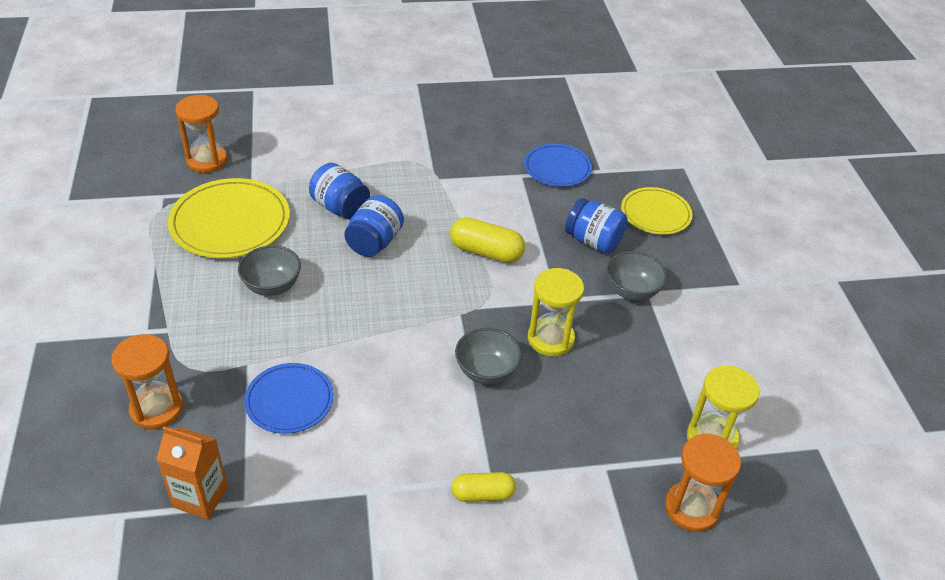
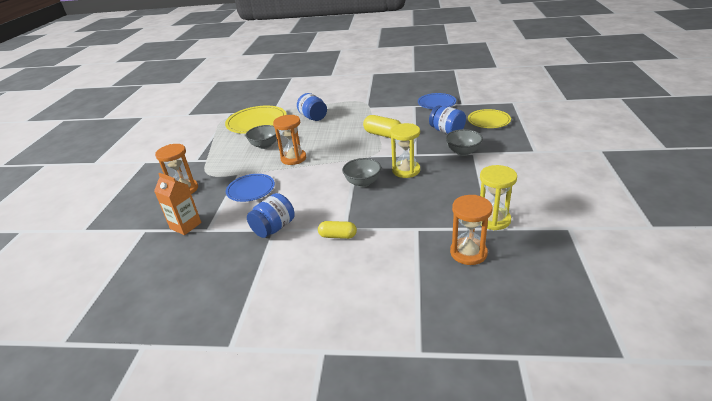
camera: 20 degrees right, 10 degrees down
orange hourglass [175,95,227,173] -> orange hourglass moved to [273,115,306,165]
blue jar [344,195,404,257] -> blue jar moved to [247,193,294,238]

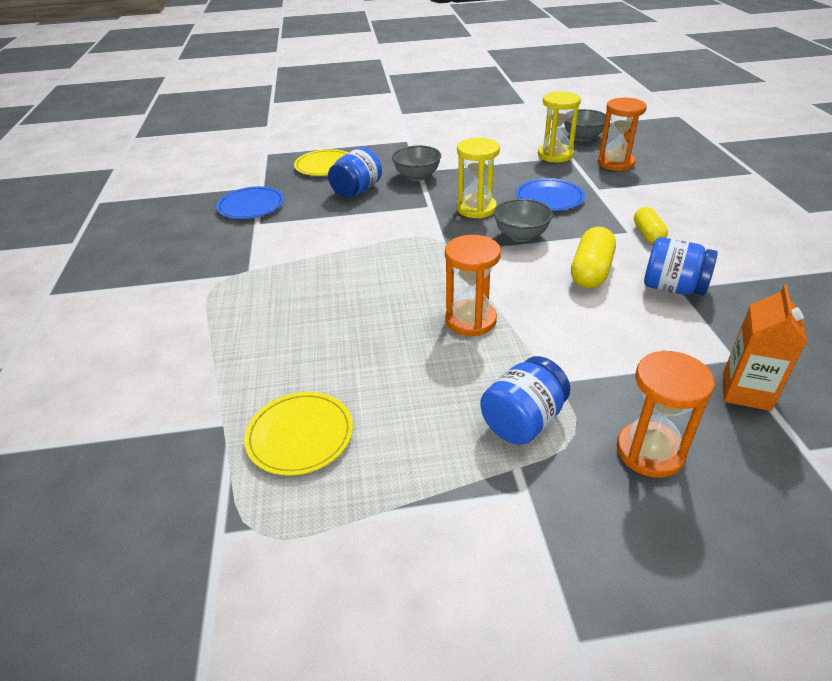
camera: 105 degrees left, 5 degrees up
yellow plate [225,106,287,134] -> yellow plate [244,392,353,476], size x0.62
blue plate [226,174,275,202] -> blue plate moved to [516,178,585,211]
grey bowl [246,125,277,149] -> grey bowl moved to [564,109,606,141]
blue jar [297,93,327,121] -> blue jar moved to [480,356,570,445]
yellow capsule [363,115,402,138] -> yellow capsule moved to [571,227,616,288]

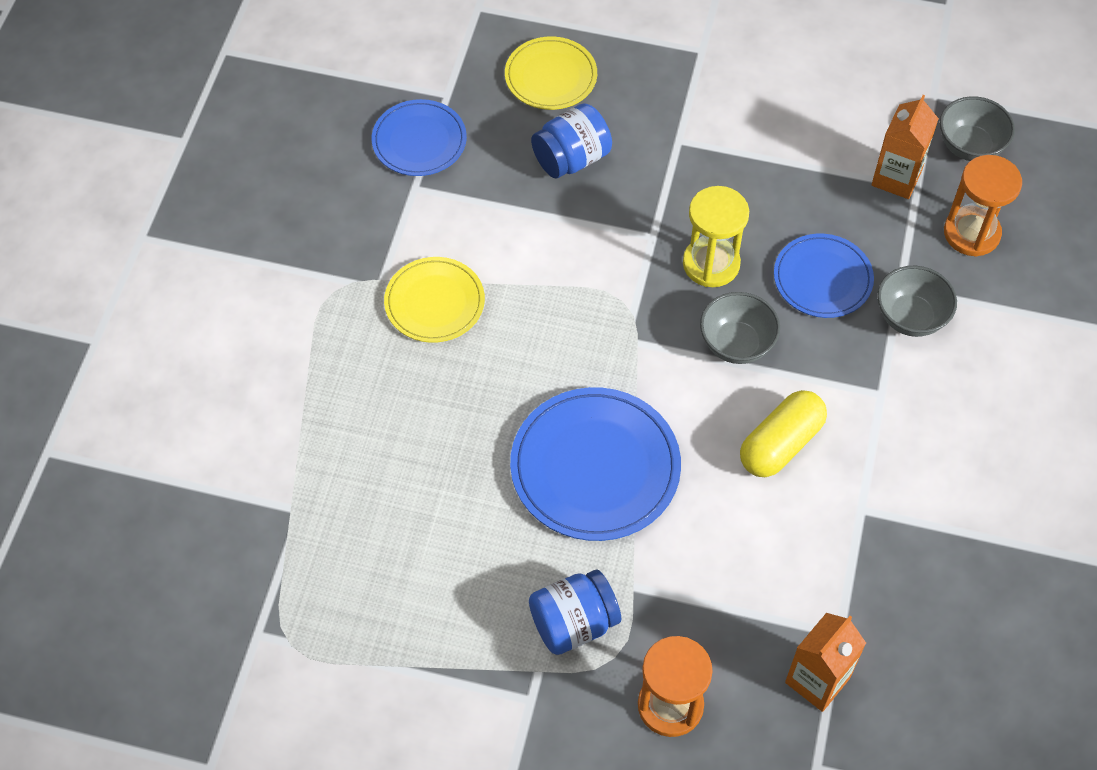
camera: 20 degrees right, 20 degrees up
yellow plate [244,392,353,476] -> yellow plate moved to [384,257,485,343]
grey bowl [392,145,441,181] -> grey bowl moved to [877,266,957,337]
orange hourglass [445,235,501,336] -> blue plate [510,387,681,541]
yellow hourglass [538,91,581,162] -> orange carton [871,95,939,199]
yellow capsule [634,207,668,244] -> none
blue jar [644,237,718,295] -> none

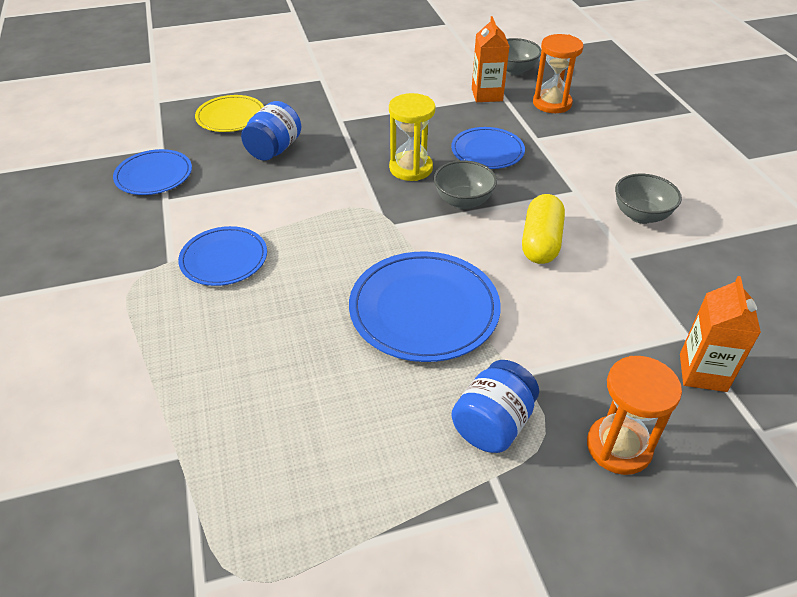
camera: 30 degrees left, 15 degrees down
yellow plate [384,257,485,343] -> blue plate [178,226,267,286]
grey bowl [877,266,957,337] -> grey bowl moved to [615,174,682,224]

